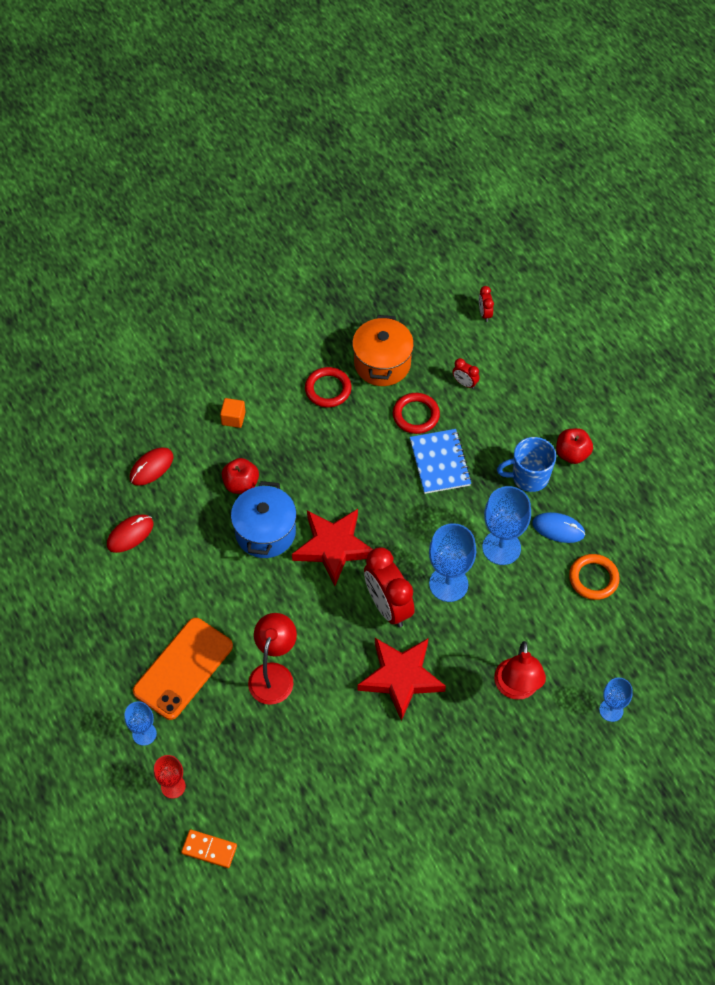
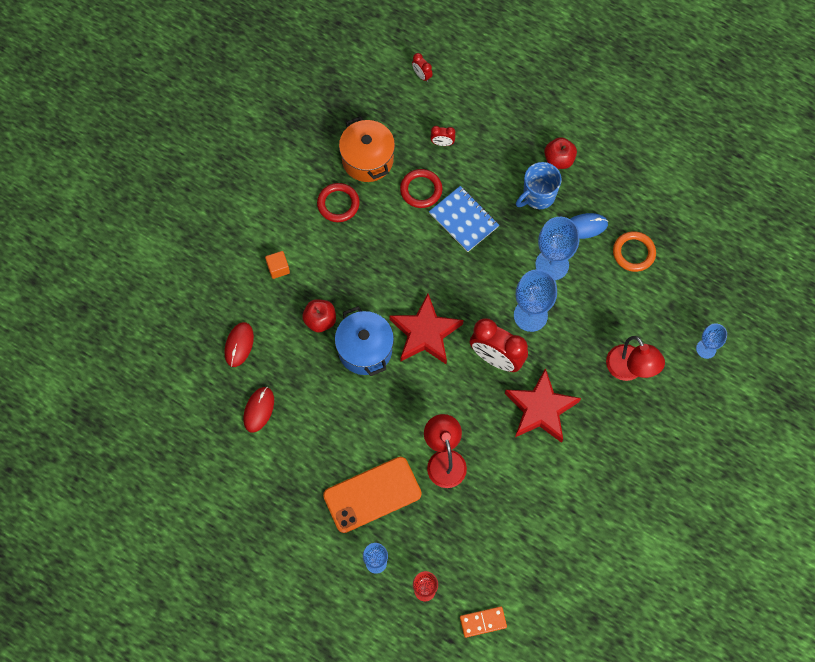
camera: 30 degrees left, 10 degrees up
orange phone [133,618,233,720] -> orange phone turned 60 degrees clockwise [323,457,422,533]

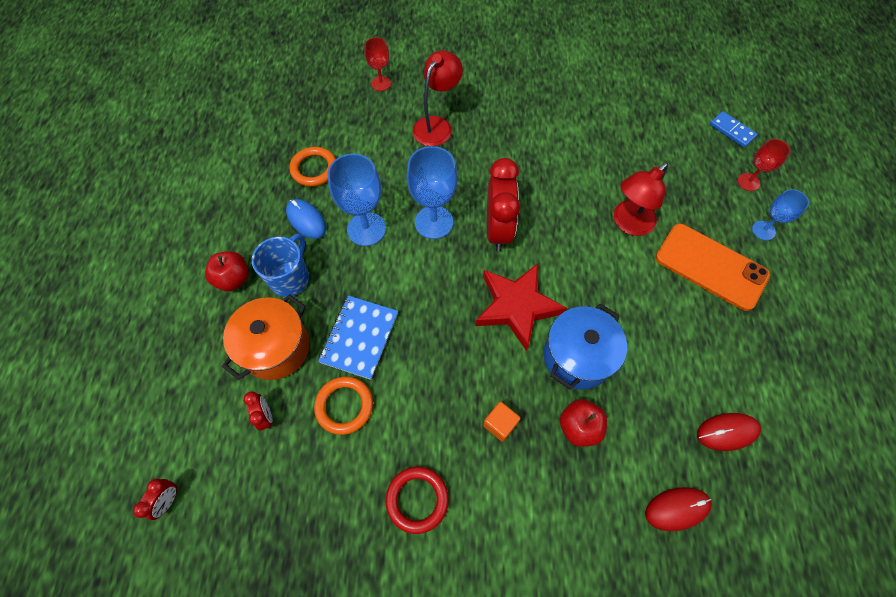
camera: 120 degrees left, 5 degrees down
orange cube [265,251,290,279] -> orange cube moved to [483,402,521,442]
orange pot [339,116,395,182] -> orange pot moved to [222,294,310,380]
red ring [400,169,442,208] -> orange ring [314,376,373,435]
orange domino [460,606,507,638] -> blue domino [710,111,757,148]
red star [505,368,581,443] -> none
blue mug [516,162,562,209] -> blue mug turned 90 degrees counterclockwise [252,234,309,297]
blue goblet [696,323,727,359] -> red goblet [364,37,391,91]

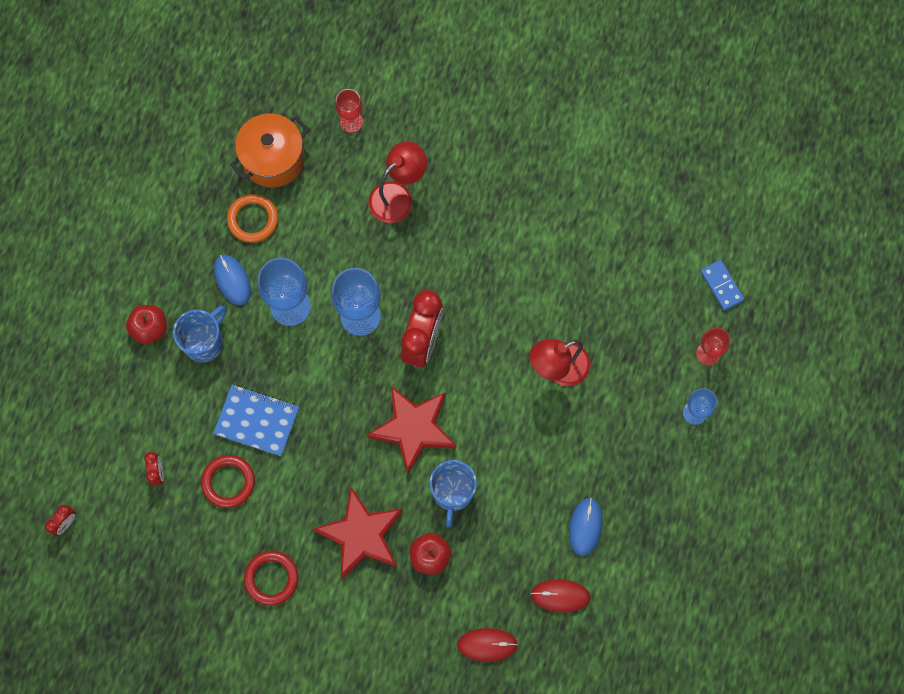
camera: 15 degrees right, 10 degrees up
orange pot [222,294,310,380] -> orange pot moved to [230,113,309,188]
orange ring [314,376,373,435] -> red ring [201,455,255,508]
blue notebook [318,296,398,380] -> blue notebook turned 75 degrees clockwise [213,385,299,456]
orange cube [483,402,521,442] -> red star [313,487,403,579]
blue pot [544,303,627,390] -> blue mug [430,460,477,528]
orange phone [655,224,770,311] -> none
none -> blue mouse [569,498,602,556]

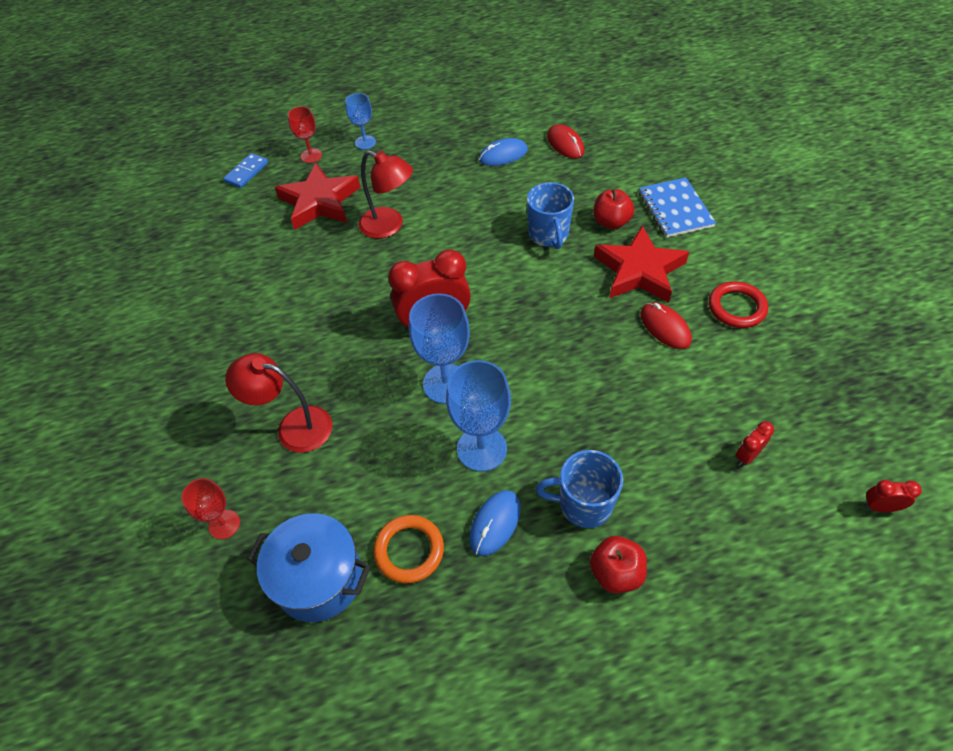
camera: 120 degrees left, 20 degrees down
red ring [201,455,255,508] -> none
blue notebook [213,385,299,456] -> blue notebook moved to [639,177,716,238]
orange pot [230,113,309,188] -> blue pot [248,513,370,622]
red star [367,386,456,474] -> red star moved to [275,163,361,230]
blue mug [430,460,477,528] -> blue mug turned 105 degrees clockwise [527,182,574,249]
red mouse [457,628,518,662] -> red mouse moved to [641,303,692,349]

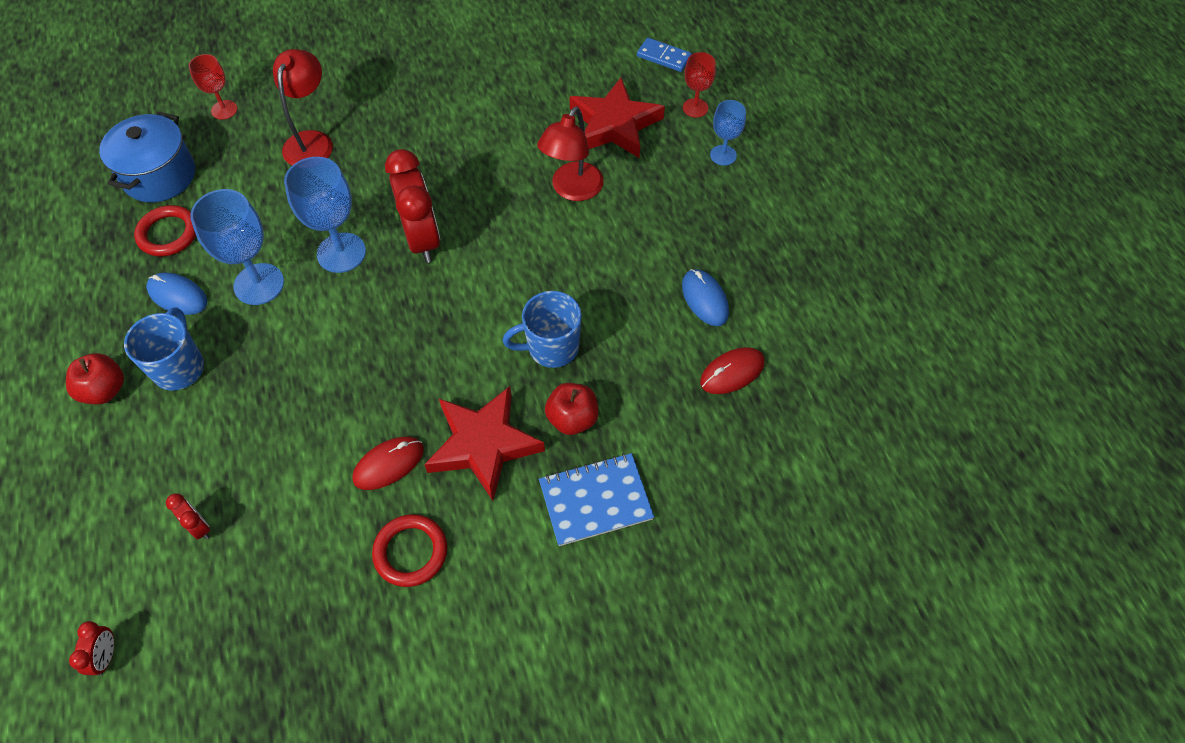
camera: 85 degrees right, 5 degrees up
orange ring [373,515,444,583] -> red ring [134,205,196,257]

